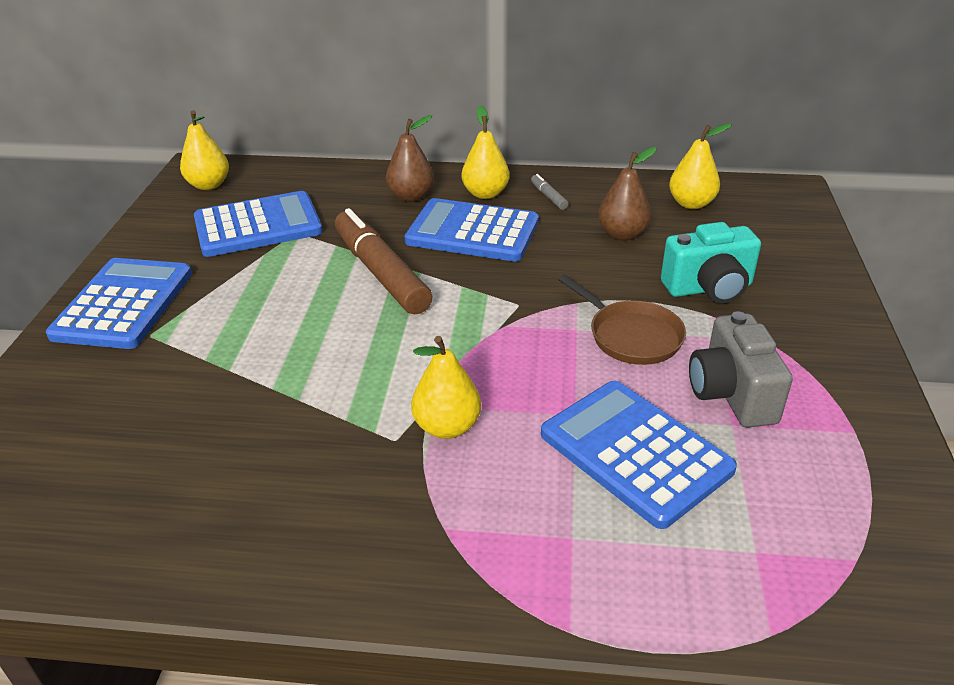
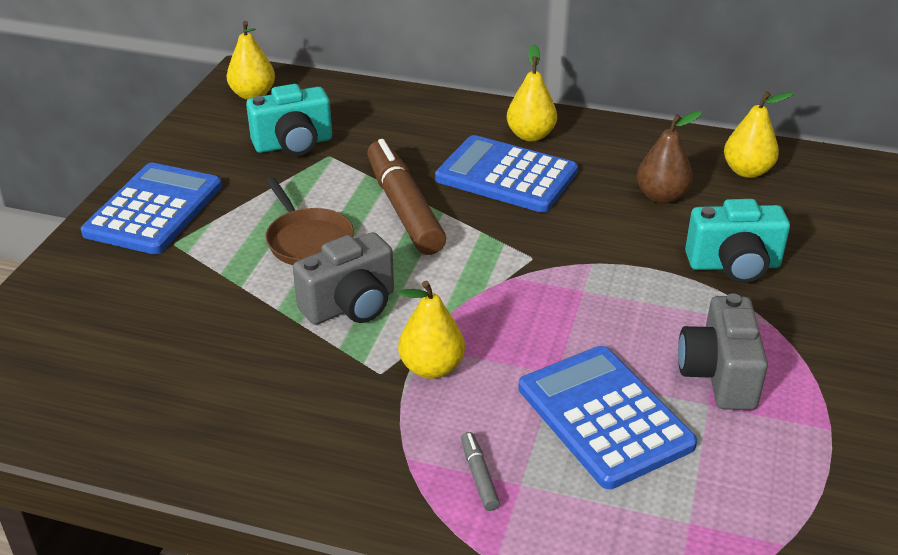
camera: 10 degrees right, 0 degrees up
blue calculator [194,191,323,257] -> turquoise camera [246,84,332,156]
brown pear [386,115,434,202] -> none
grey marker [531,174,569,210] -> grey marker moved to [461,432,500,511]
brown pan [558,275,686,365] -> brown pan moved to [265,177,354,265]
none -> grey camera [293,232,394,325]

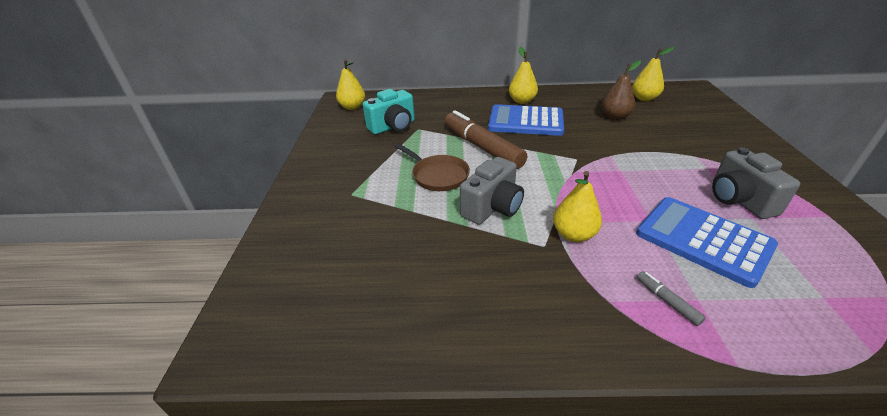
camera: 15 degrees left, 0 degrees up
blue calculator [81,162,222,254] -> none
turquoise camera [685,199,790,283] -> none

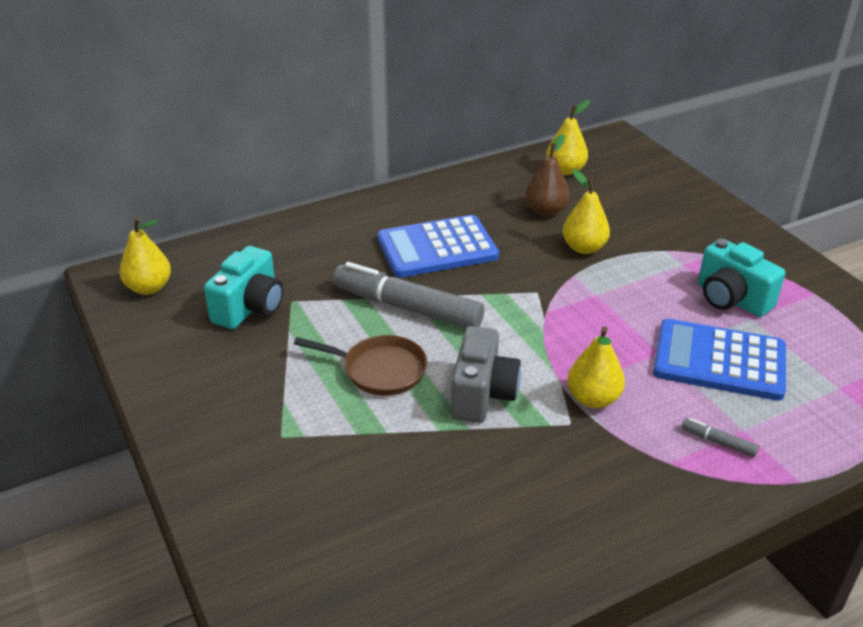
camera: 30 degrees left, 0 degrees up
brown marker [445,110,527,169] -> grey marker [333,262,484,328]
yellow pear [509,47,538,104] -> yellow pear moved to [563,169,610,254]
grey camera [712,147,800,219] -> turquoise camera [698,239,785,317]

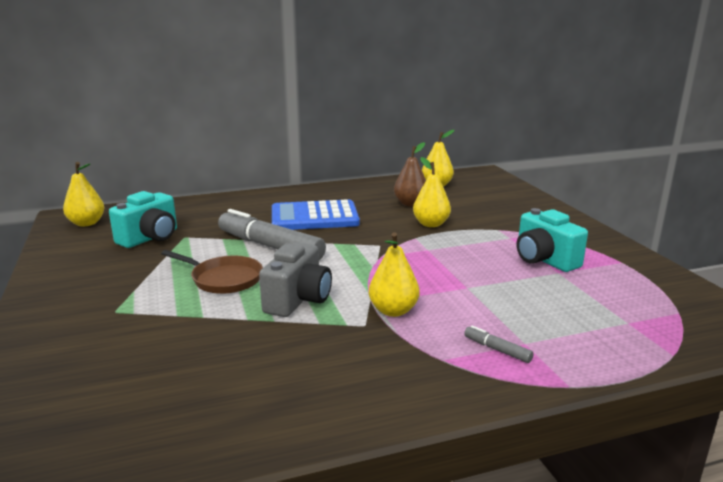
camera: 10 degrees right, 15 degrees down
blue calculator [653,319,786,401] -> none

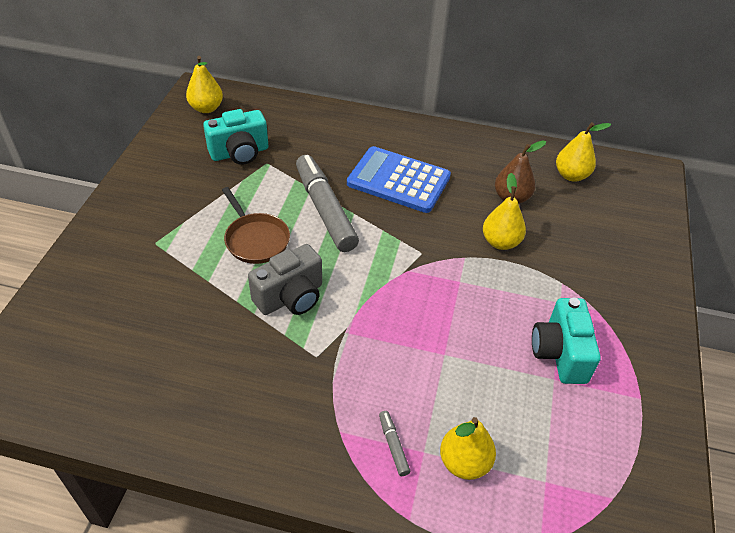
camera: 30 degrees right, 25 degrees up
yellow pear [369,232,419,317] -> yellow pear moved to [440,417,496,480]

